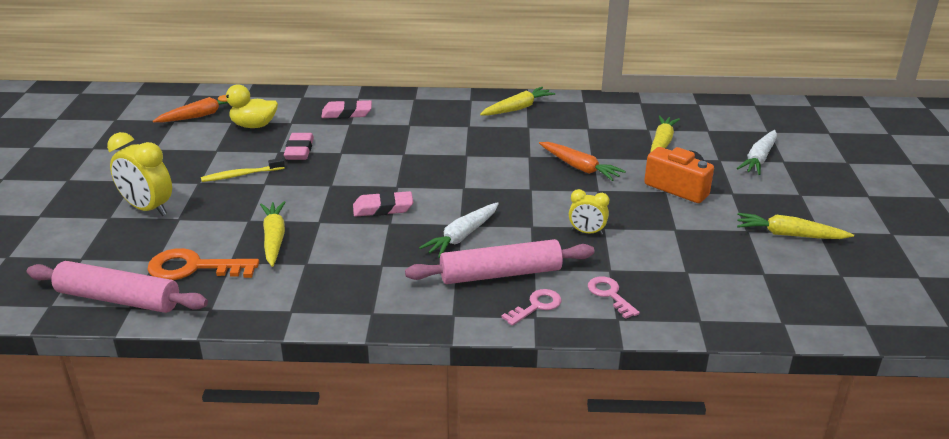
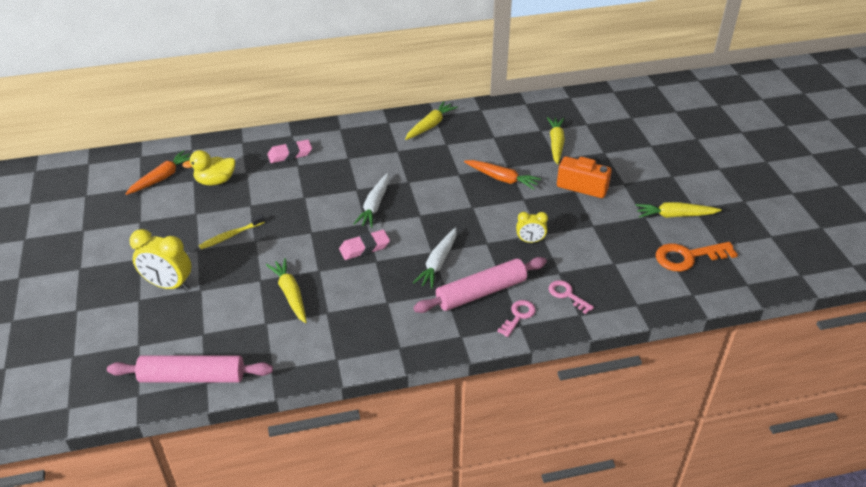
camera: 15 degrees left, 10 degrees up
orange key [147,248,259,280] -> orange key moved to [656,242,738,271]
pink eraser [284,133,314,160] -> none
white carrot [737,130,777,175] -> white carrot moved to [353,173,389,228]

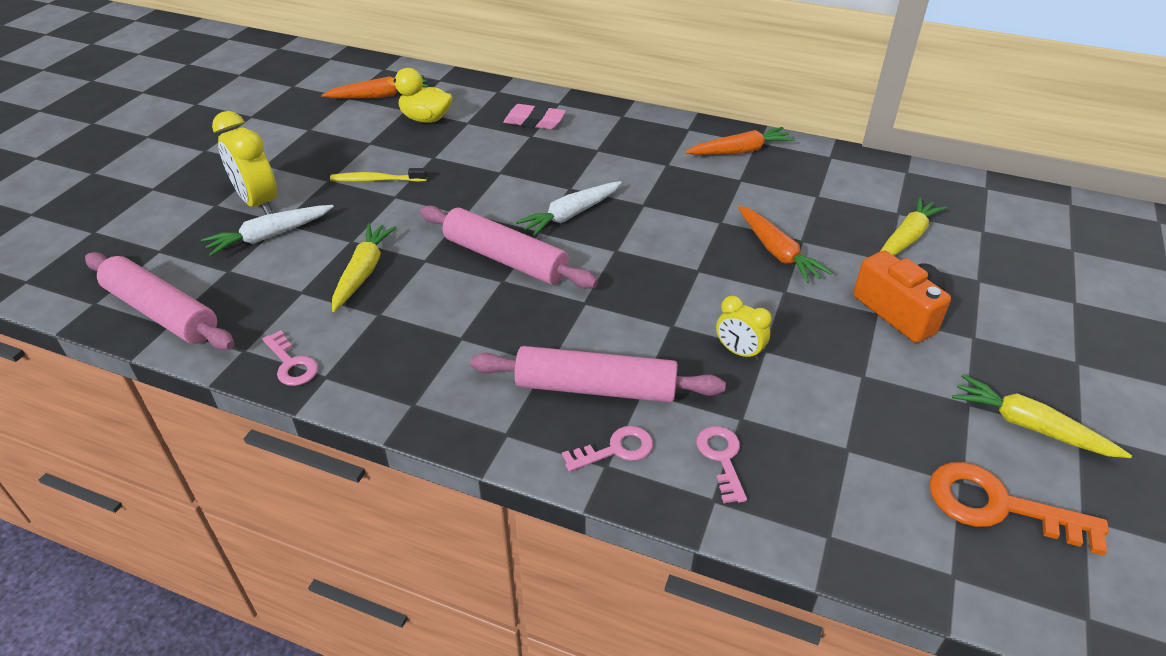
camera: 35 degrees right, 0 degrees up
pink eraser [339,230,390,260] -> pink rolling pin [420,205,598,288]
yellow carrot [405,101,457,140] -> orange carrot [685,127,795,155]
white carrot [413,228,457,289] -> white carrot moved to [201,205,334,256]
none -> pink key [263,330,318,386]

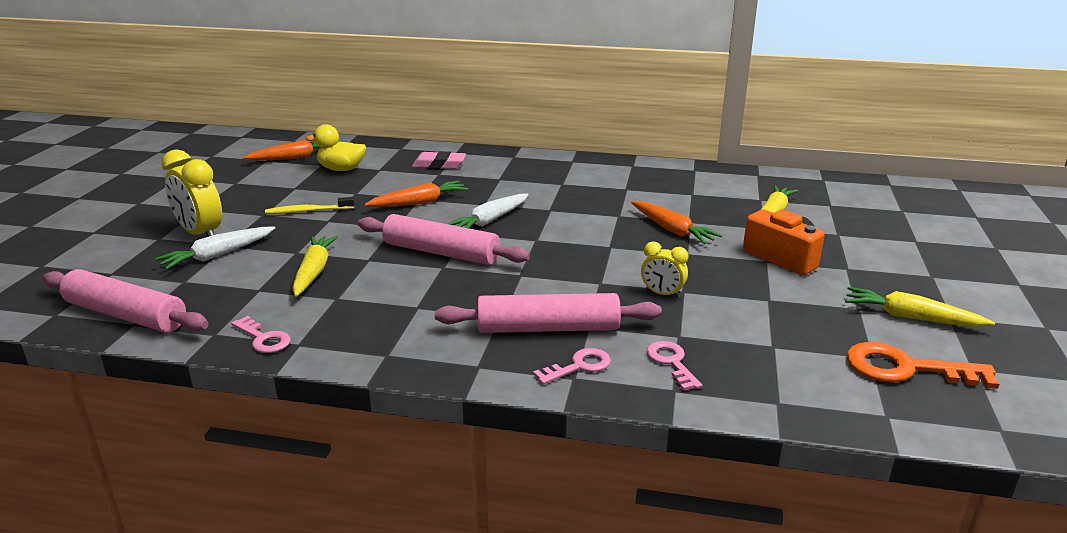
camera: 10 degrees left, 15 degrees down
orange carrot [685,127,795,155] -> orange carrot moved to [364,181,468,207]

